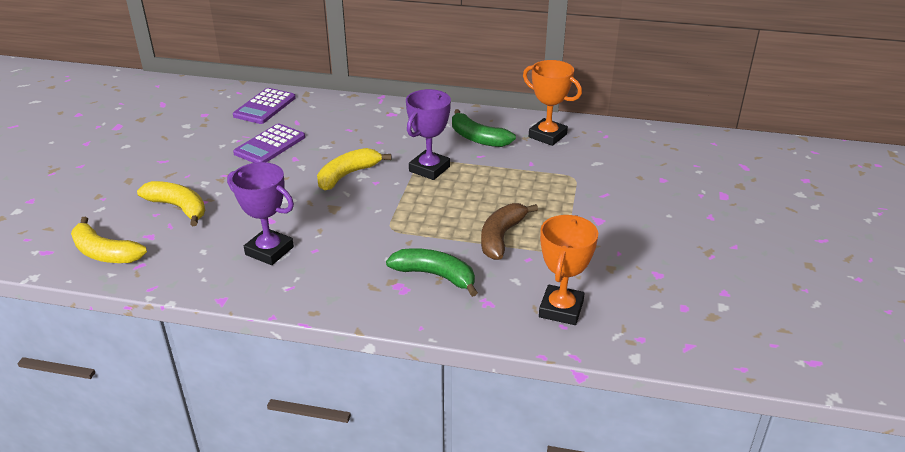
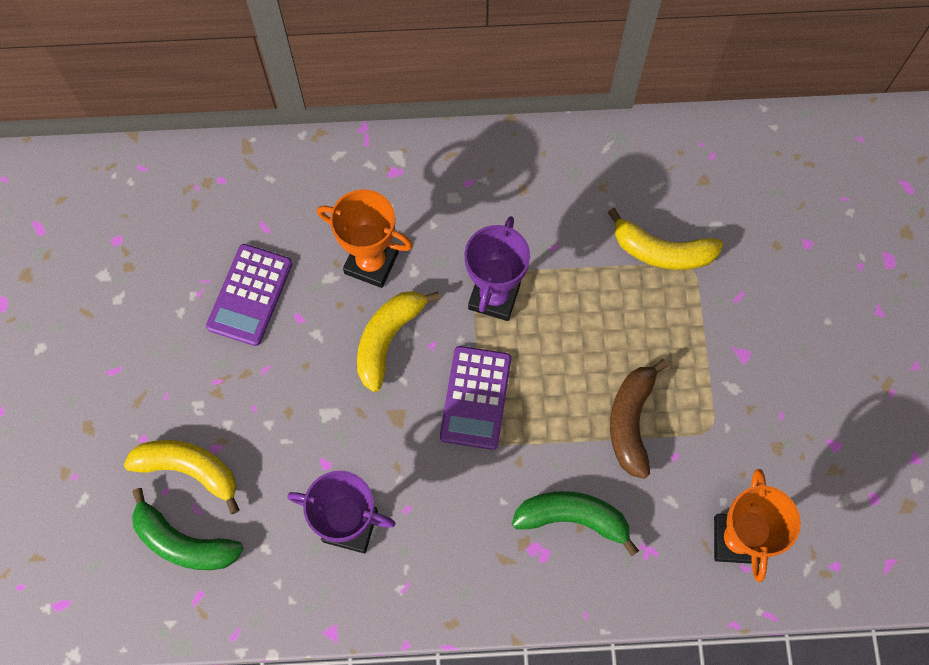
camera: 15 degrees left, 35 degrees up
yellow banana [71,216,147,263] -> yellow banana moved to [608,208,723,270]
purple calculator [233,88,296,124] -> purple calculator moved to [440,346,511,450]
green banana [452,109,516,147] -> green banana moved to [132,488,244,570]
orange trophy [523,60,582,146] -> orange trophy moved to [317,189,413,288]

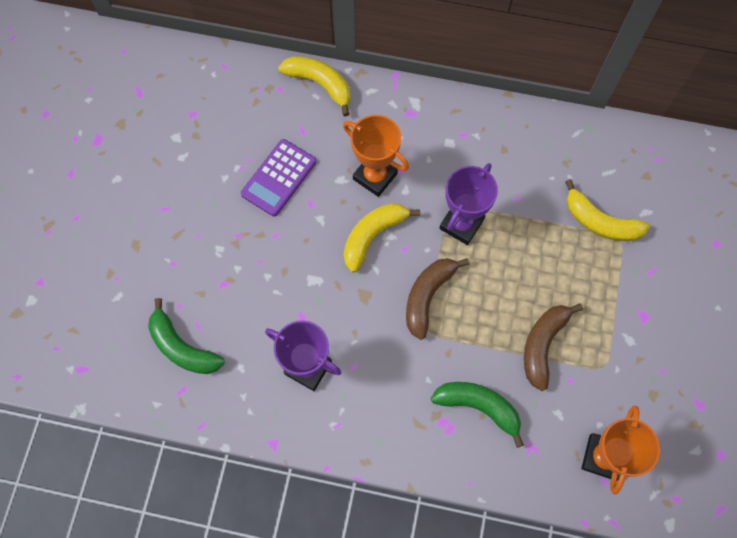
camera: 15 degrees right, 0 degrees up
yellow banana [124,440,239,514] -> yellow banana moved to [278,56,350,116]
purple calculator [440,346,511,450] -> brown banana [406,258,469,340]

